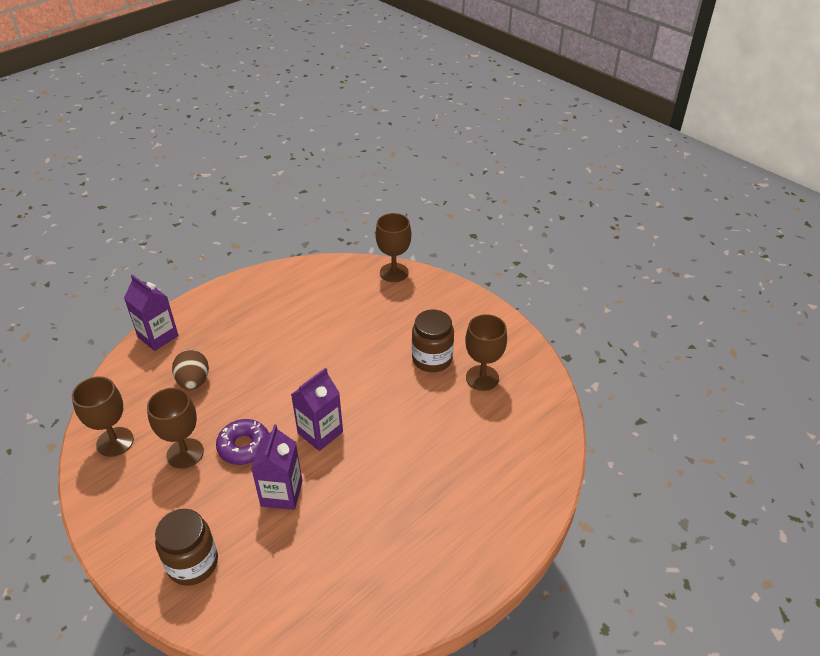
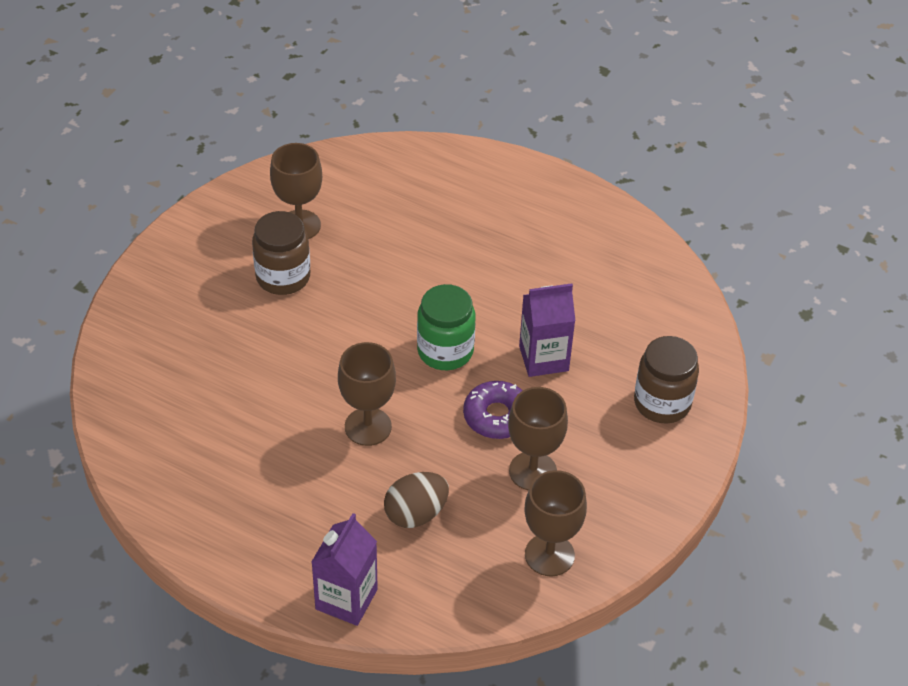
camera: 110 degrees left, 5 degrees up
purple carton [291,368,343,451] -> green jar [417,284,475,370]
brown goblet [375,213,411,282] -> brown goblet moved to [338,342,396,446]

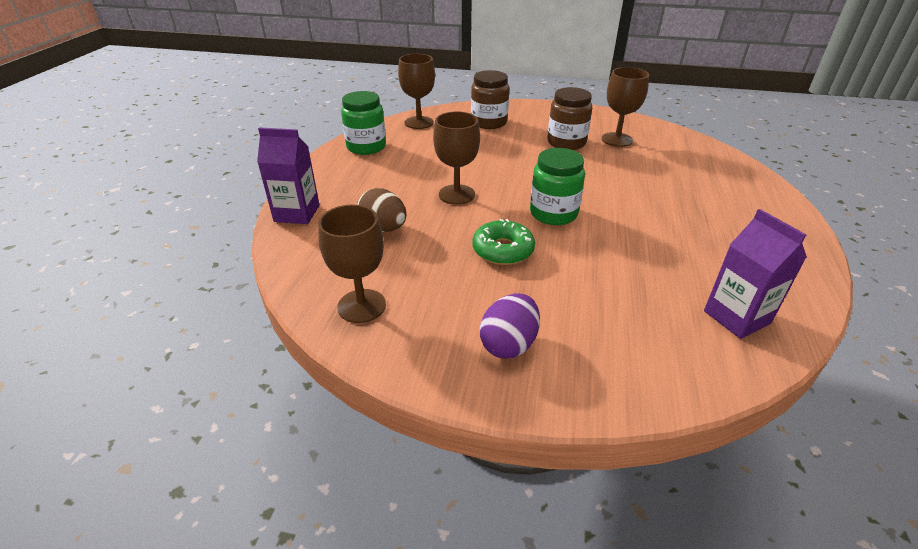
camera: 75 degrees right, 10 degrees down
purple donut [463,381,523,439] -> green donut [472,219,535,265]
brown goblet [508,387,568,491] -> brown goblet moved to [398,54,435,129]
purple carton [519,283,575,377] -> purple carton moved to [704,209,807,339]
brown jar [634,336,699,423] -> brown jar moved to [471,70,509,129]
none -> green jar [341,91,386,155]
none -> purple egg [480,293,540,359]

